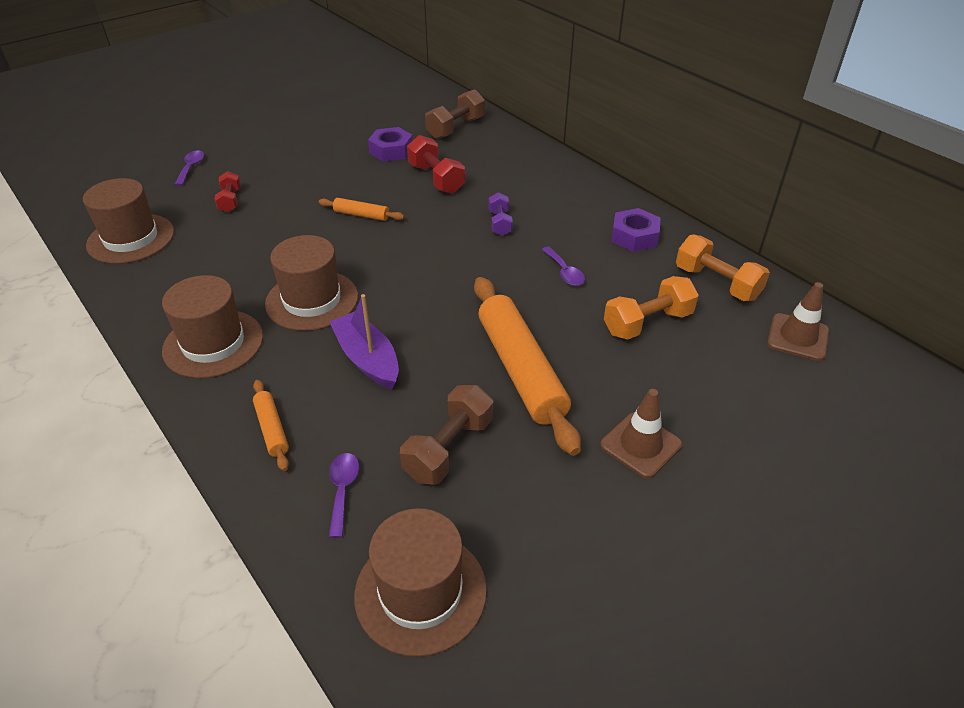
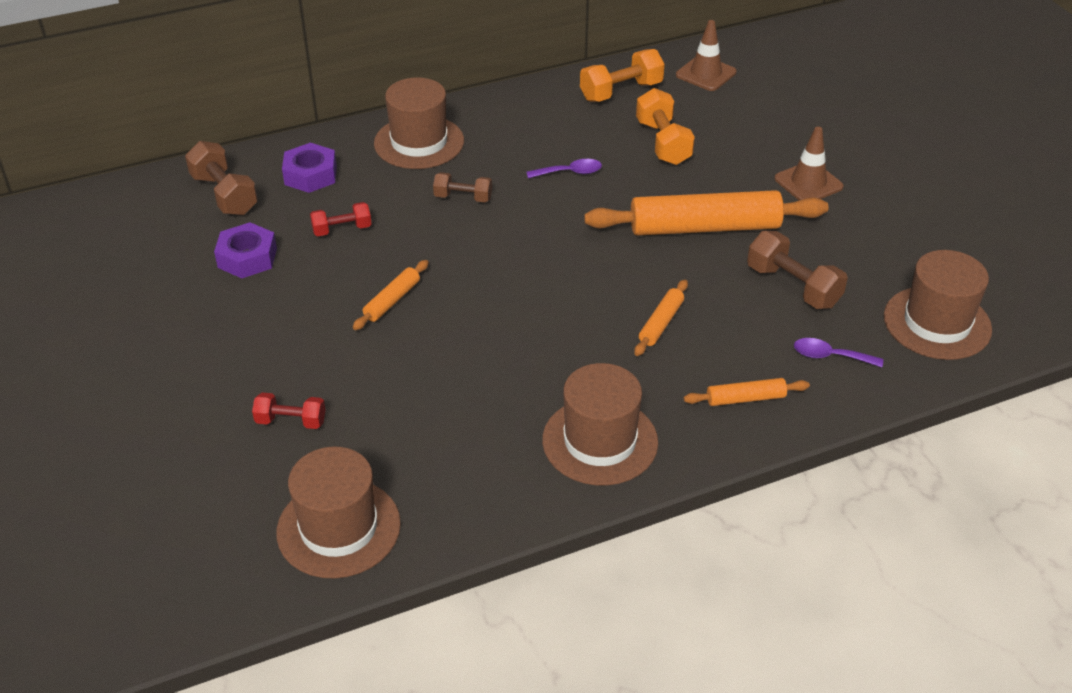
camera: 75 degrees left, 0 degrees up
purple spoon [174,150,204,186] -> none
brown hat [265,235,358,331] -> brown hat moved to [374,78,464,169]
purple boat [330,294,399,389] -> orange rolling pin [634,280,688,356]
red dumbbell [407,135,465,194] -> red dumbbell [310,202,372,236], size x0.62
purple dumbbell [489,192,513,236] -> brown dumbbell [433,172,492,202]
purple nut [611,208,661,252] -> purple nut moved to [282,143,337,193]

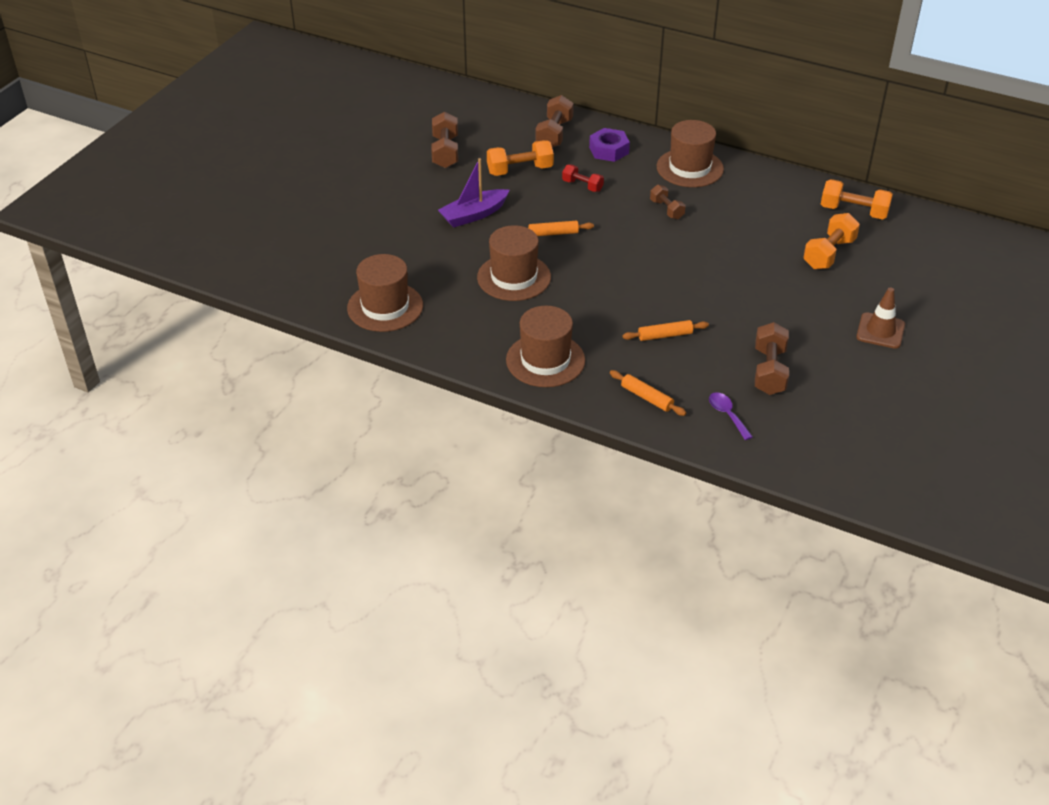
camera: 50 degrees right, 0 degrees up
purple nut [214,222,277,278] -> orange dumbbell [487,140,554,176]
red dumbbell [252,392,326,429] -> none
purple spoon [526,159,602,178] -> none
orange rolling pin [584,190,828,236] -> none
brown traffic cone [676,20,736,91] -> none
brown hat [884,250,992,360] -> brown hat moved to [477,225,551,301]
none -> brown dumbbell [431,112,458,168]
none -> purple boat [438,158,510,227]

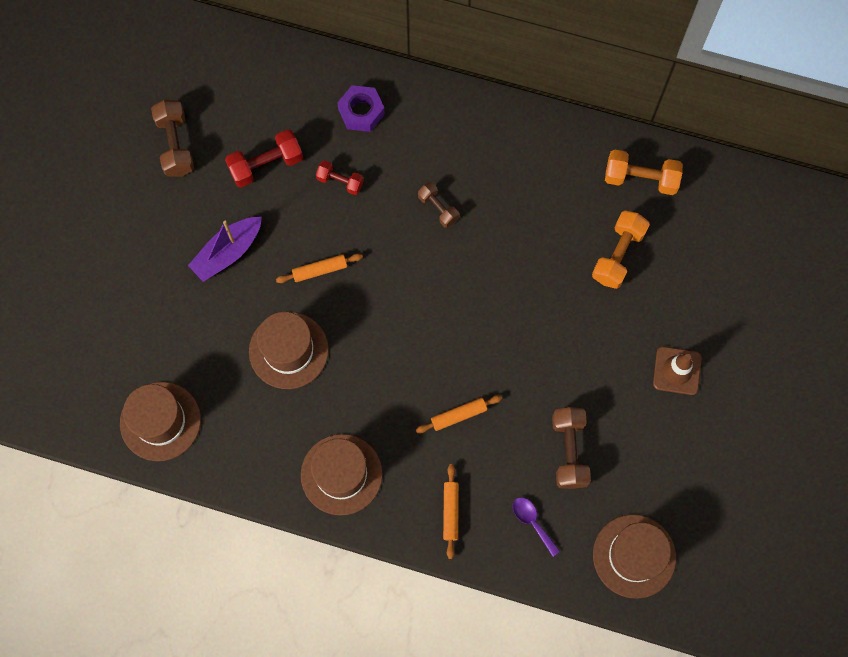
camera: 10 degrees left, 30 degrees up
orange dumbbell [487,140,554,176] -> red dumbbell [225,129,303,187]
brown dumbbell [536,95,574,148] -> none
orange rolling pin [610,370,686,416] -> orange rolling pin turned 60 degrees clockwise [443,464,459,559]
brown hat [657,120,724,187] -> brown hat moved to [593,514,676,599]

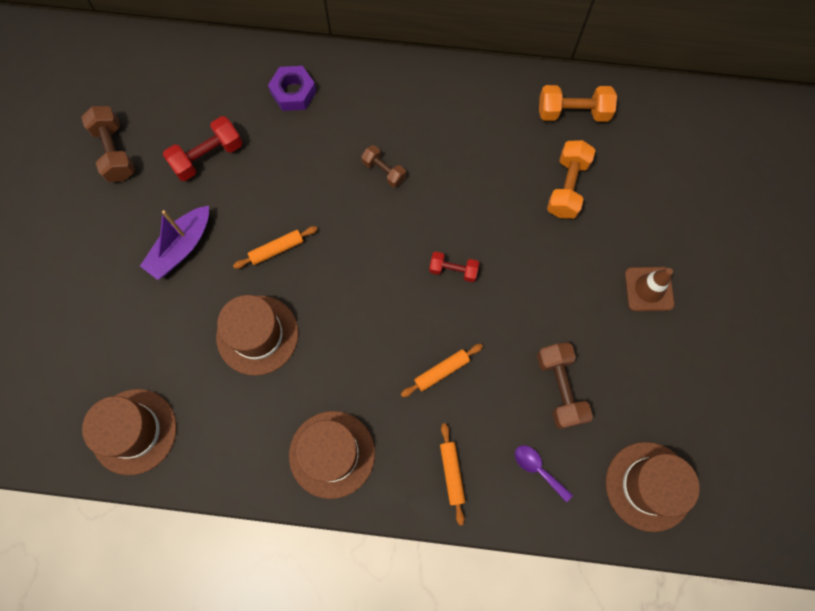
camera: 10 degrees left, 0 degrees up
red dumbbell [316,160,364,195] -> red dumbbell moved to [429,251,479,282]

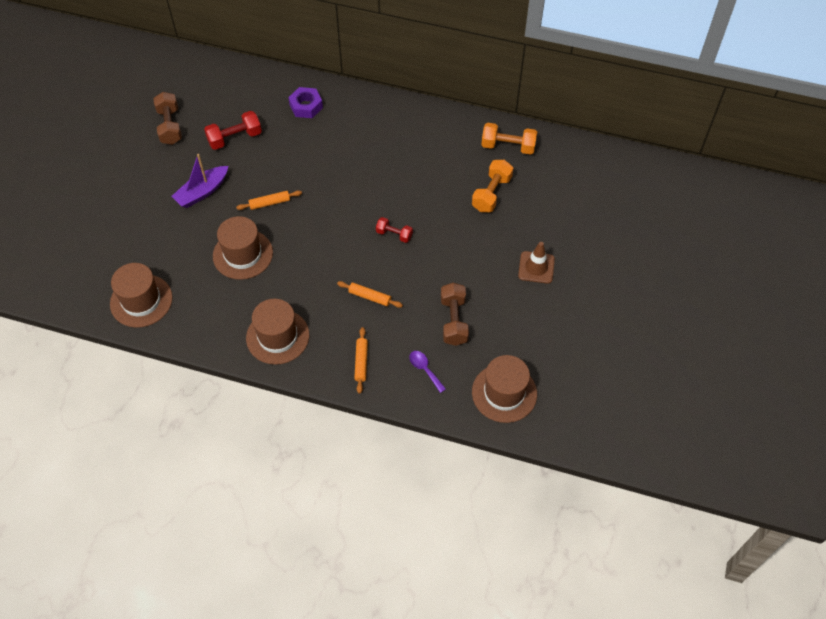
camera: 10 degrees right, 15 degrees down
brown dumbbell [361,145,406,187] -> none
orange rolling pin [401,344,483,397] -> orange rolling pin turned 45 degrees clockwise [337,281,403,308]

